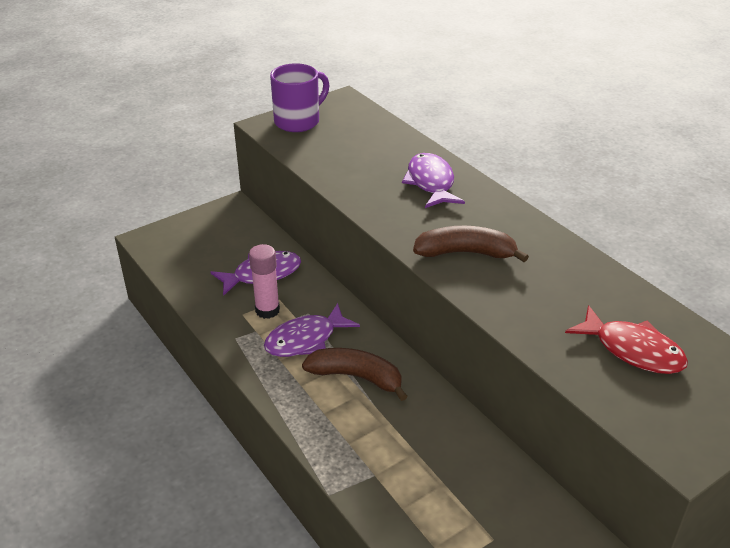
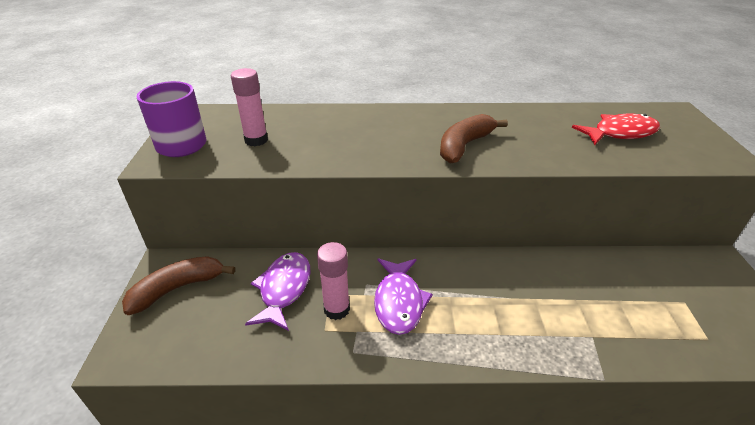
camera: 55 degrees left, 0 degrees up
brown banana [302,348,408,401] -> brown banana moved to [122,256,235,315]
purple fish [402,153,465,208] -> none
none -> pink glue stick [231,68,268,146]

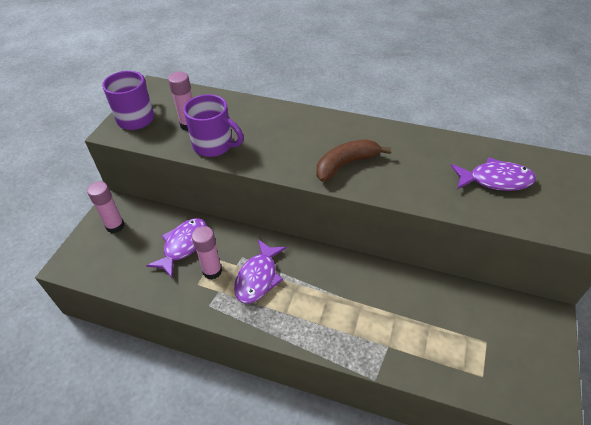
camera: 20 degrees right, 10 degrees up
brown banana [122,256,235,315] -> pink glue stick [87,182,125,233]
red fish [572,114,660,145] -> purple fish [451,157,536,191]
none -> purple mug [183,94,244,157]

